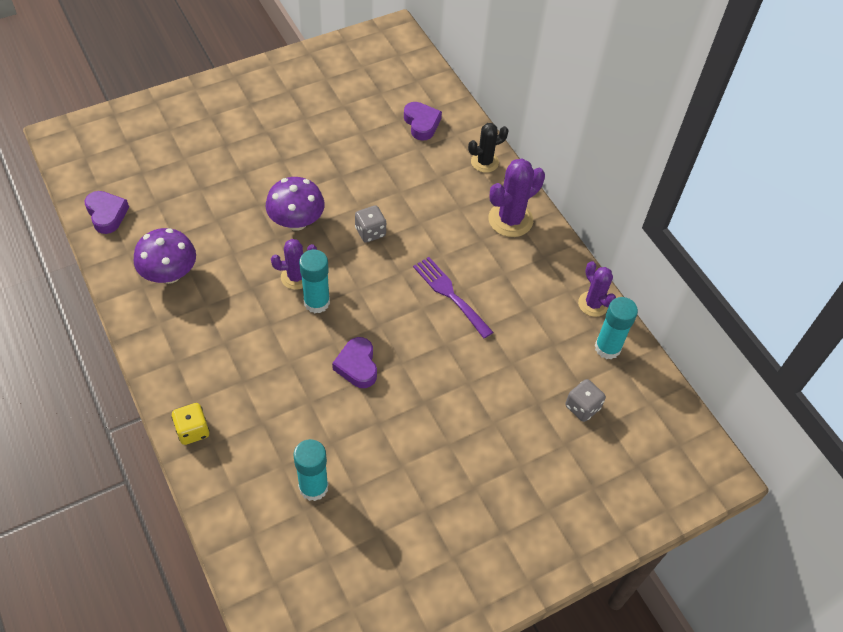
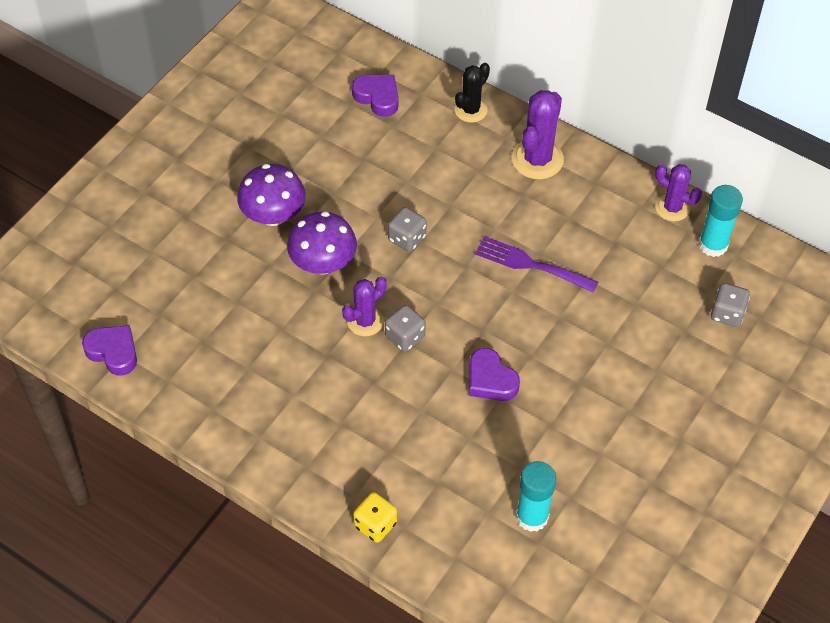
camera: 25 degrees left, 0 degrees up
purple mushroom [134,228,196,284] -> purple mushroom moved to [237,164,306,226]
turquoise glue stick [299,250,330,313] -> grey dice [385,305,425,352]

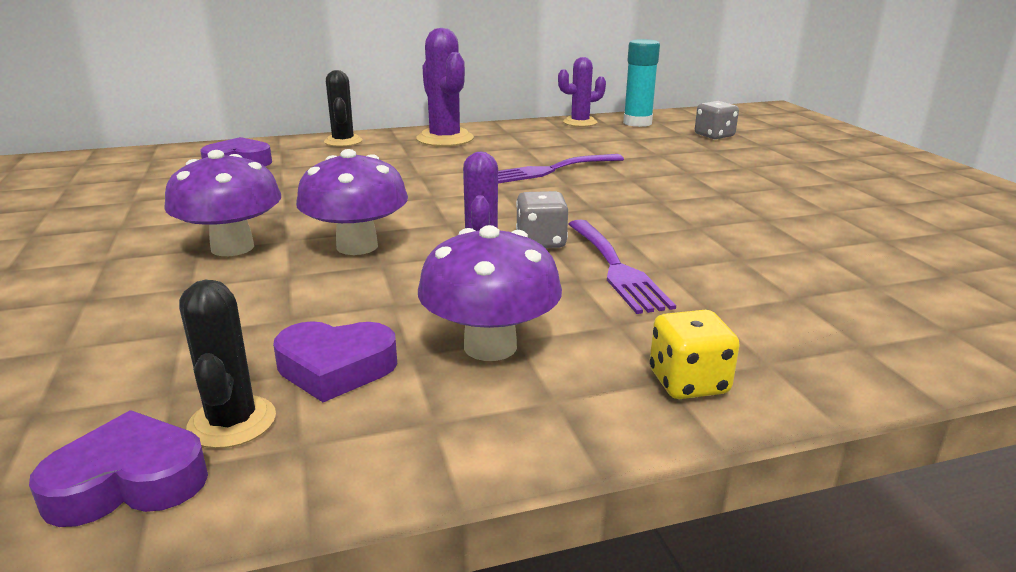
camera: 50 degrees left, 30 degrees down
yellow dice [353,492,397,543] -> yellow dice moved to [650,310,740,399]
grey dice [388,207,427,252] -> none
purple heart [469,348,520,401] -> purple heart moved to [273,321,397,402]
turquoise glue stick [516,461,556,532] -> none
none -> black cactus [179,280,276,449]
none -> purple mushroom [418,225,562,361]
none -> purple fork [568,220,676,314]

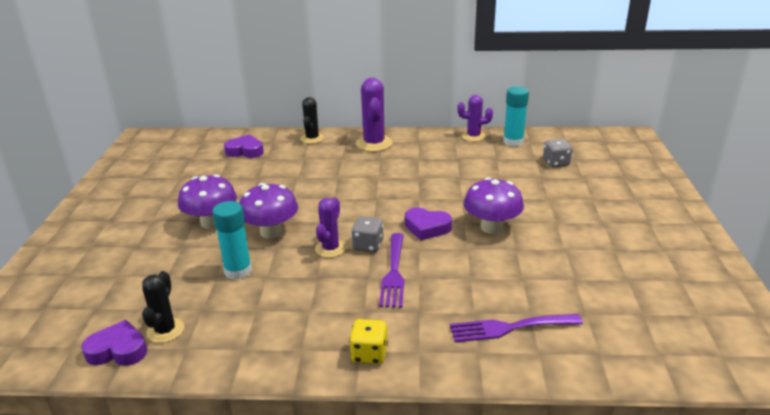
camera: 20 degrees right, 5 degrees up
purple heart [273,321,397,402] -> purple heart moved to [405,207,452,240]
purple mushroom [418,225,562,361] -> purple mushroom moved to [464,177,524,234]
purple fork [498,154,624,183] -> purple fork moved to [450,314,583,342]
none -> turquoise glue stick [212,201,252,280]

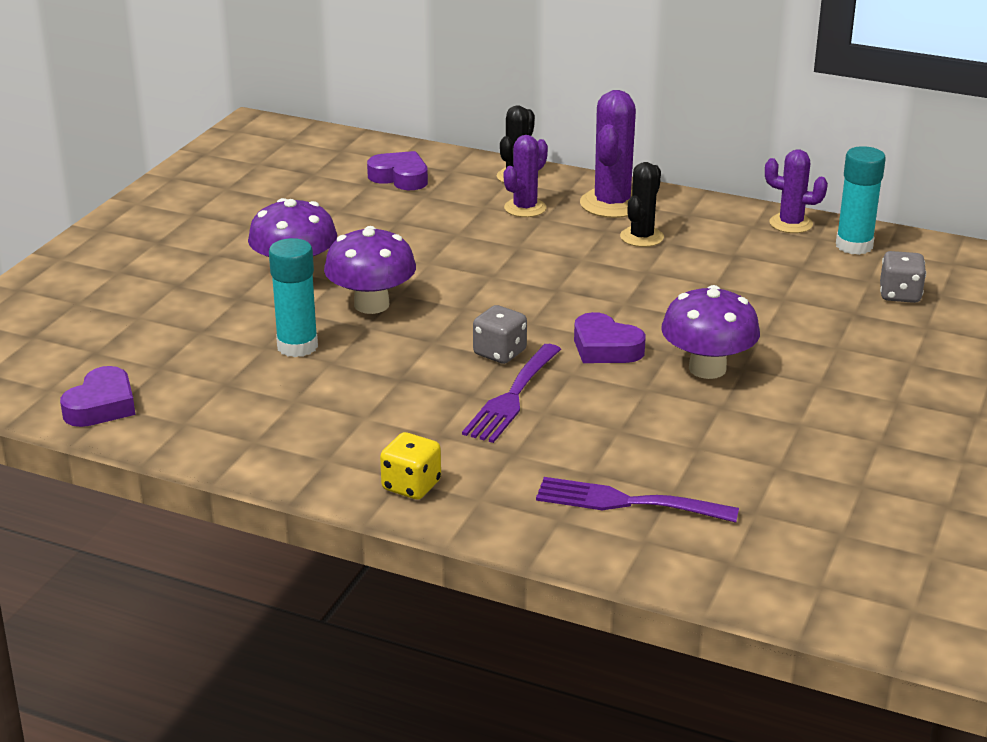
camera: 20 degrees right, 0 degrees up
purple heart [81,320,147,366] -> purple heart turned 90 degrees clockwise [60,366,135,427]
black cactus [142,271,184,343] -> black cactus moved to [620,162,664,247]
purple cactus [315,197,346,258] -> purple cactus moved to [504,135,548,217]

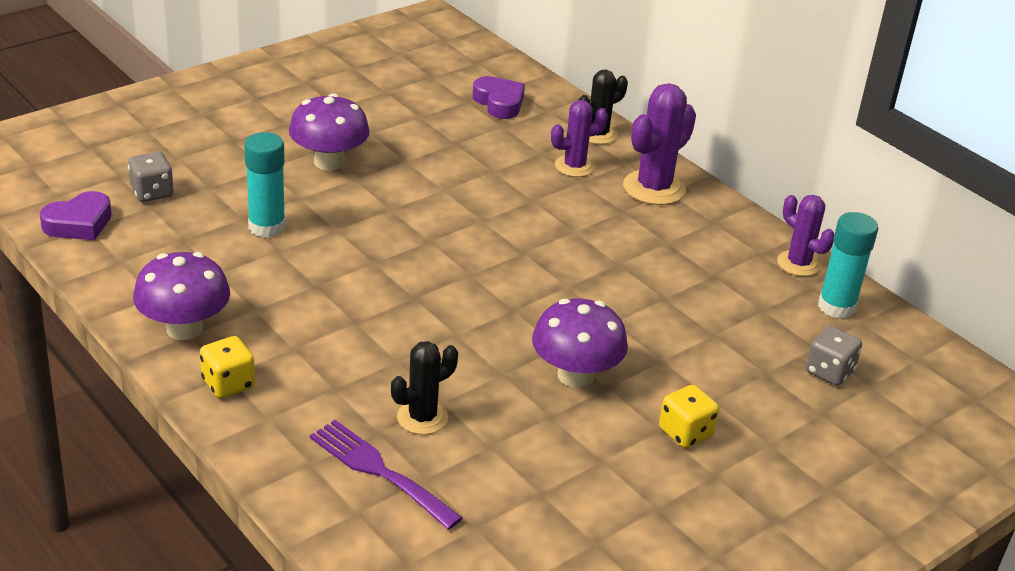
camera: 25 degrees right, 5 degrees up
purple mushroom [324,226,416,314] -> purple mushroom moved to [133,252,230,340]
purple fork [462,344,561,443] -> none
grey dice [473,305,527,364] -> grey dice moved to [128,152,174,202]
purple heart [574,312,646,363] -> none
black cactus [620,162,664,247] -> black cactus moved to [391,341,458,435]
none -> yellow dice [659,385,719,448]

